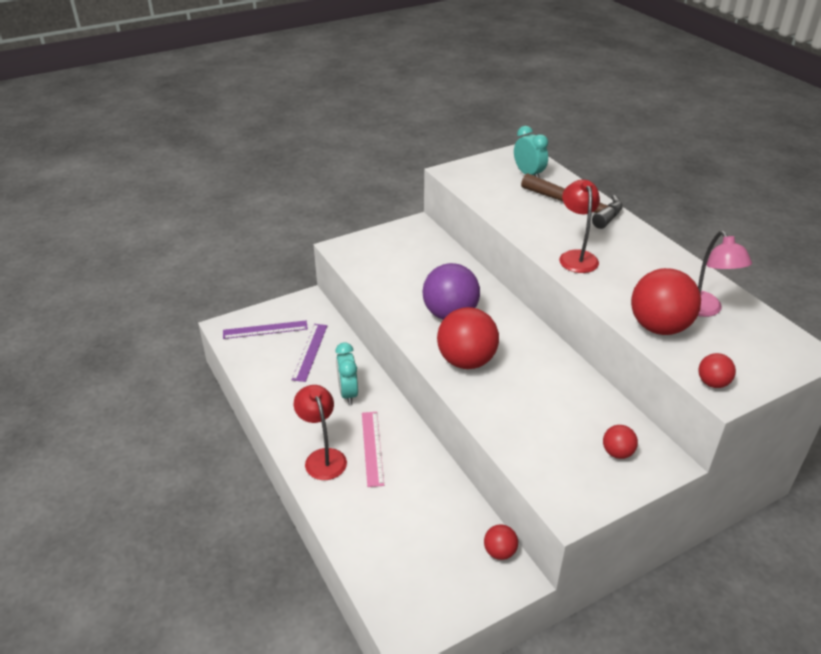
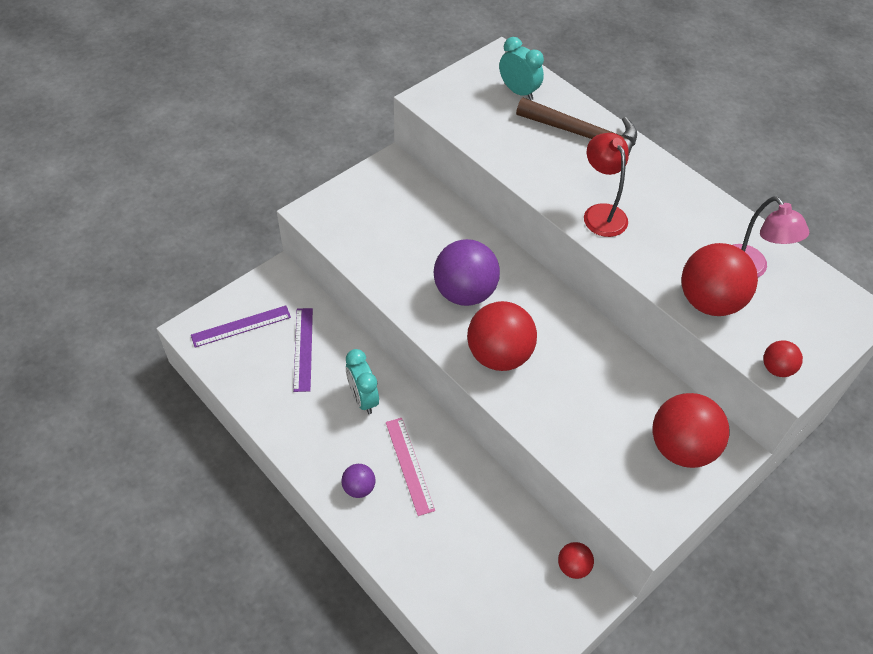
camera: 15 degrees left, 15 degrees up
red lamp [294,385,347,480] -> purple ball [341,464,376,498]
red ball [603,425,638,459] -> red ball [652,393,730,468], size x2.05

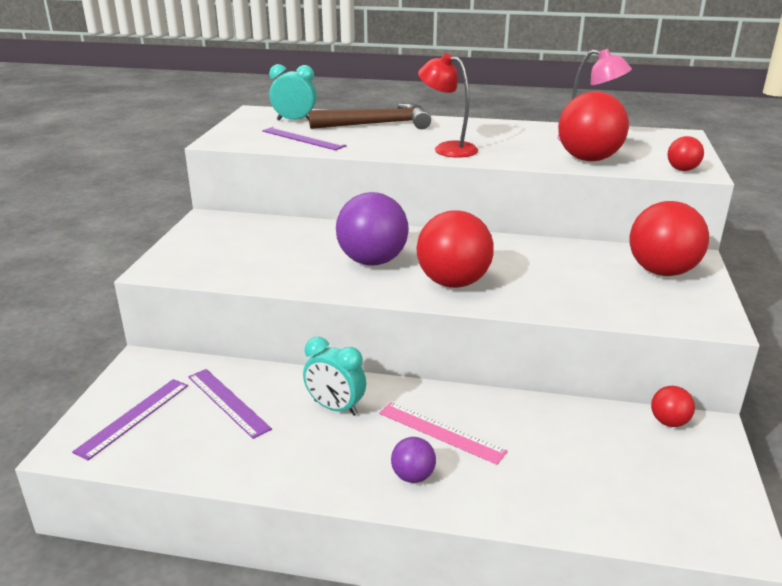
camera: 35 degrees left, 25 degrees down
none -> purple ruler [262,127,346,150]

